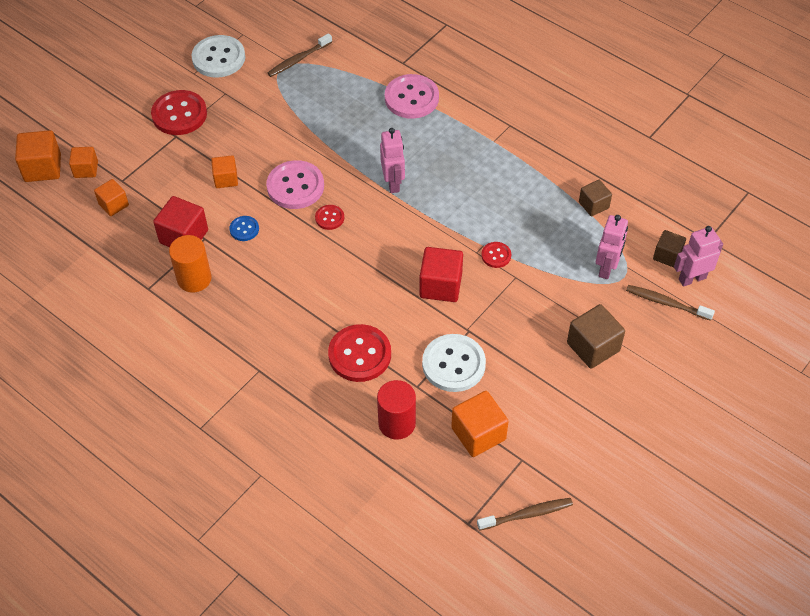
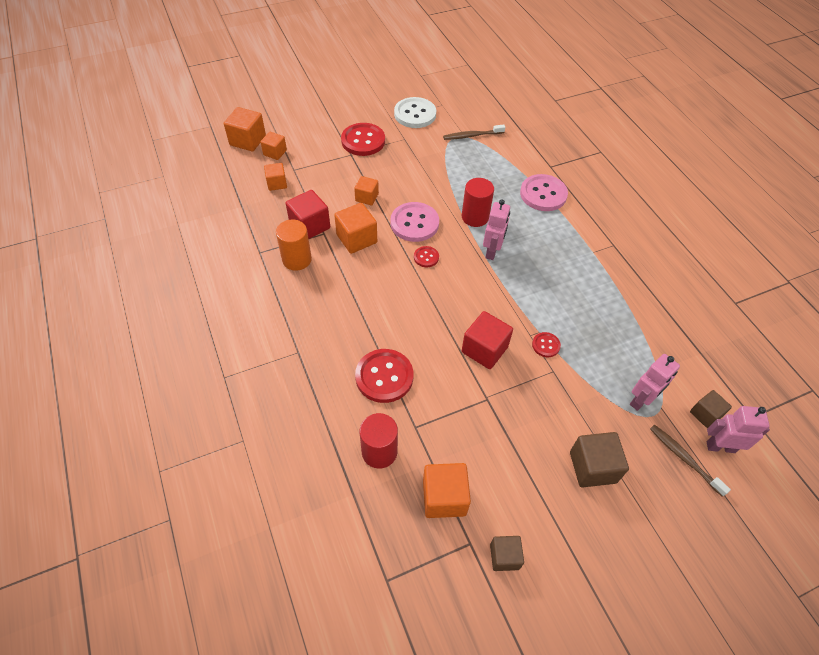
camera: 25 degrees right, 0 degrees up
blue button [229,216,259,241] -> orange cube [334,203,377,254]
white button [422,334,486,392] -> none
brown toothbrush [477,498,573,531] -> none
brown cube [579,180,612,216] -> brown cube moved to [490,536,524,571]
none -> red cylinder [462,178,494,227]

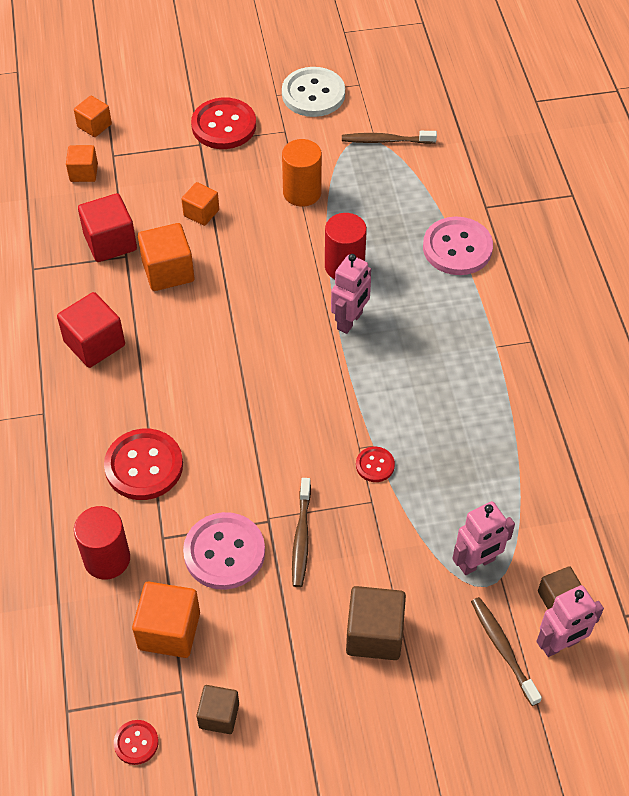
camera: 15 degrees right, 0 degrees up
orange cube [224,107,266,151] -> none
orange cylinder [276,219,312,271] -> orange cylinder moved to [282,139,322,207]
pink button [390,202,439,242] -> pink button moved to [183,512,265,590]
red button [414,246,439,267] -> red button moved to [114,720,159,765]
red cube [462,311,513,369] -> red cube moved to [57,292,125,368]
pink robot [707,406,770,453] -> pink robot turned 135 degrees clockwise [537,585,604,657]
none -> brown toothbrush [292,478,311,587]

